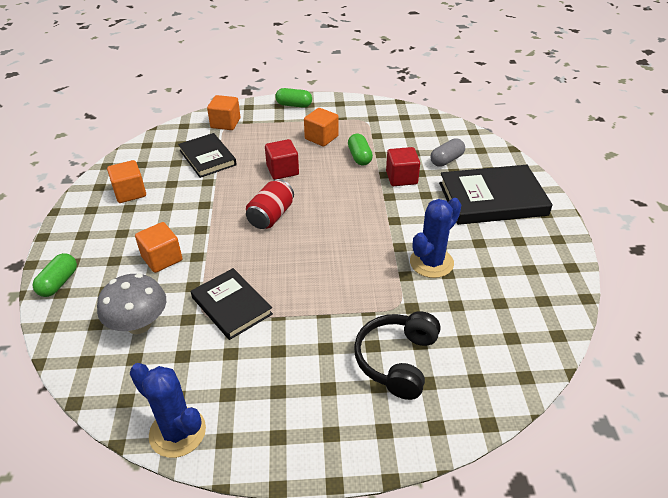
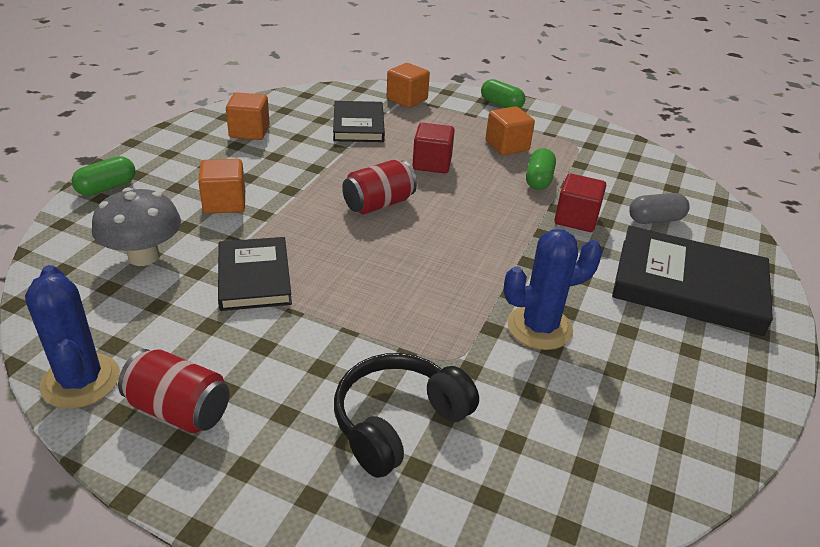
camera: 25 degrees right, 5 degrees down
none -> red can [118,349,230,433]

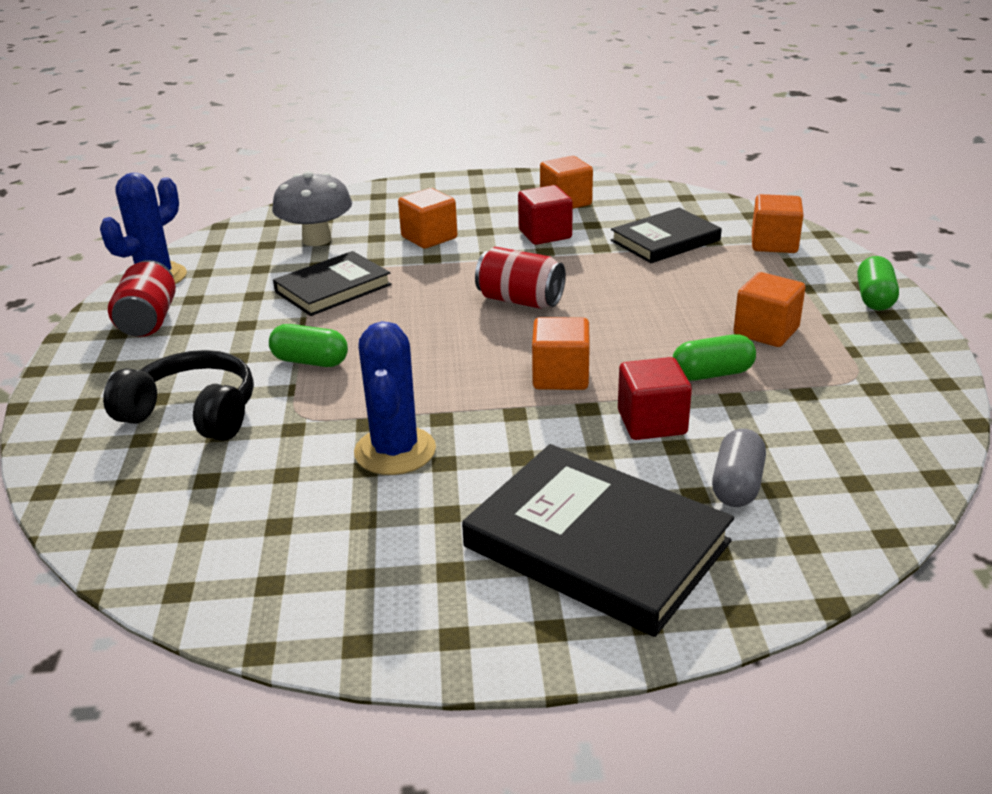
camera: 65 degrees right, 5 degrees down
green capsule [72,156,135,196] -> green capsule moved to [269,324,348,367]
red cube [412,123,455,173] -> red cube moved to [518,185,573,245]
blue cactus [504,229,602,350] -> blue cactus turned 45 degrees clockwise [354,321,436,475]
black book [612,226,773,336] -> black book turned 45 degrees counterclockwise [462,444,734,637]
grey capsule [629,193,690,224] -> grey capsule turned 60 degrees clockwise [712,429,766,507]
none -> orange cube [532,317,590,390]

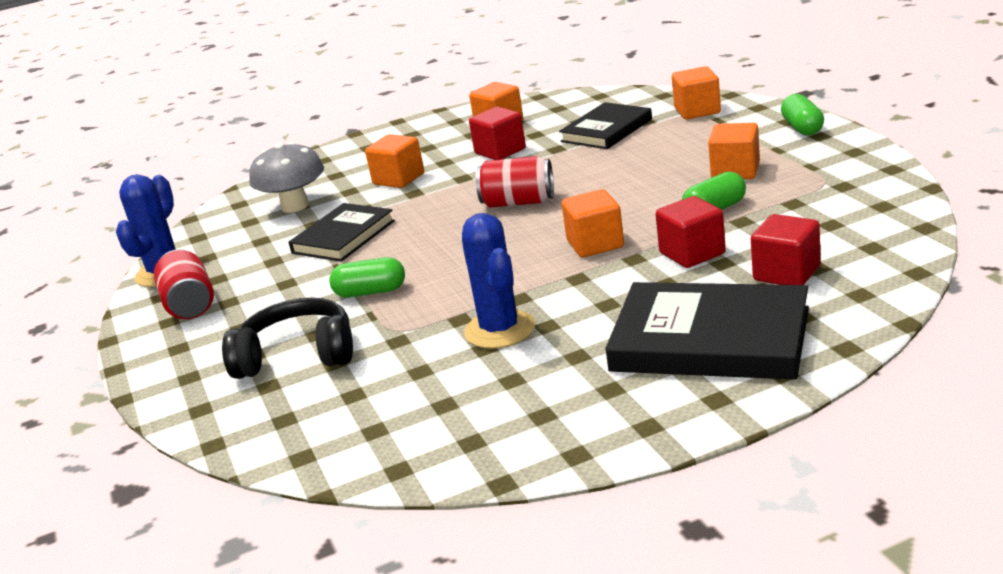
camera: 15 degrees left, 5 degrees down
grey capsule [712,429,766,507] -> red cube [751,214,821,285]

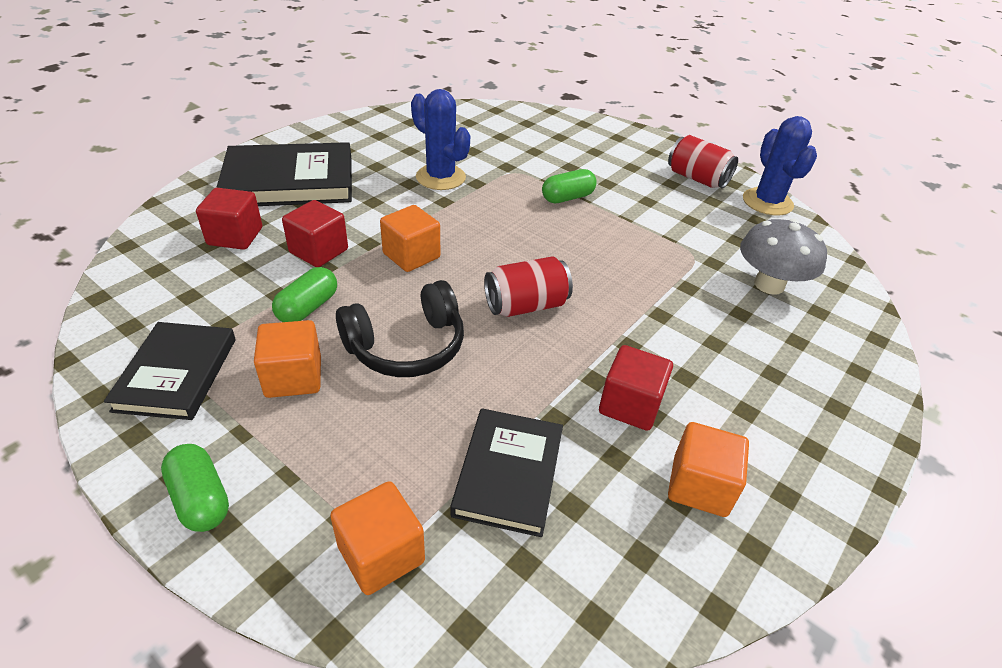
camera: 145 degrees right, 15 degrees up
black headphones [222,298,353,379] -> black headphones moved to [336,280,464,377]
black book [289,203,395,262] -> black book moved to [104,322,236,420]
orange cube [365,134,424,188] -> none

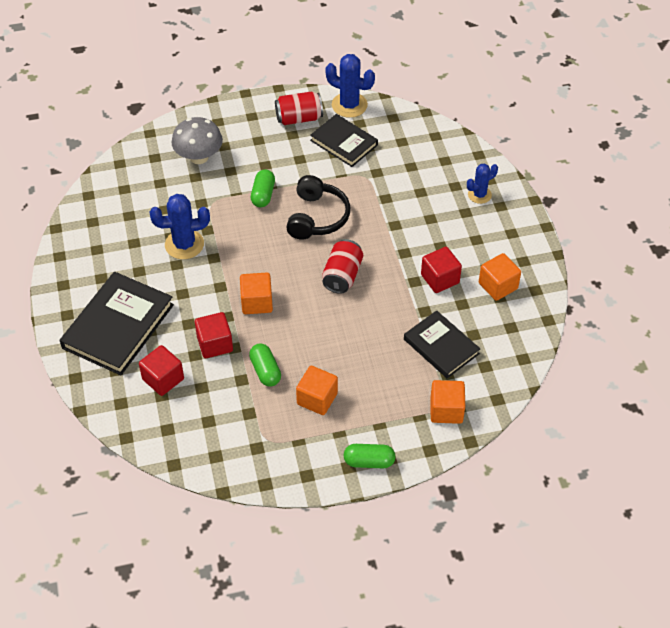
camera: 50 degrees left, 10 degrees up
black book [104,322,236,420] -> black book moved to [310,114,378,167]
black headphones [336,280,464,377] -> black headphones moved to [286,175,350,240]
grey mushroom [740,219,827,295] -> grey mushroom moved to [171,117,223,164]
none -> blue cactus [467,164,498,204]

